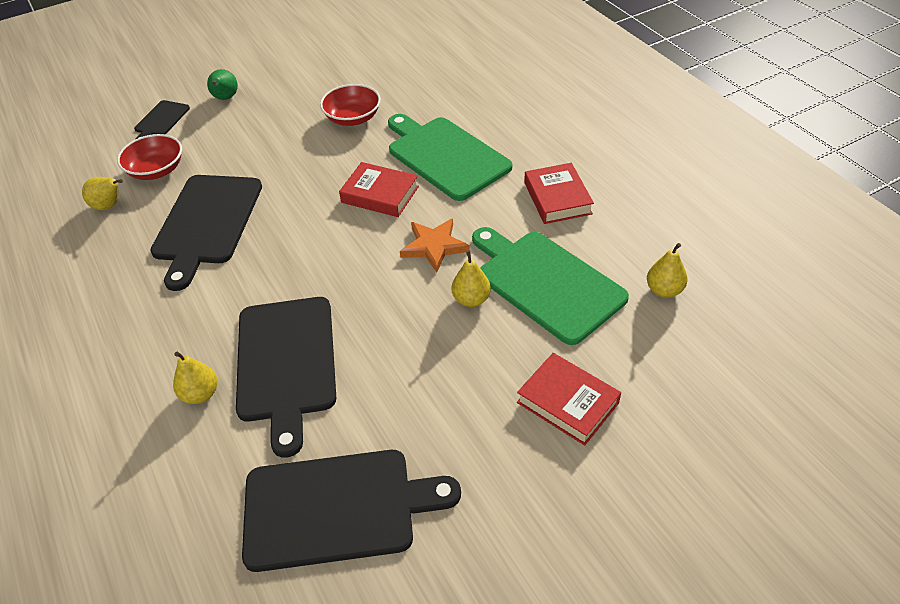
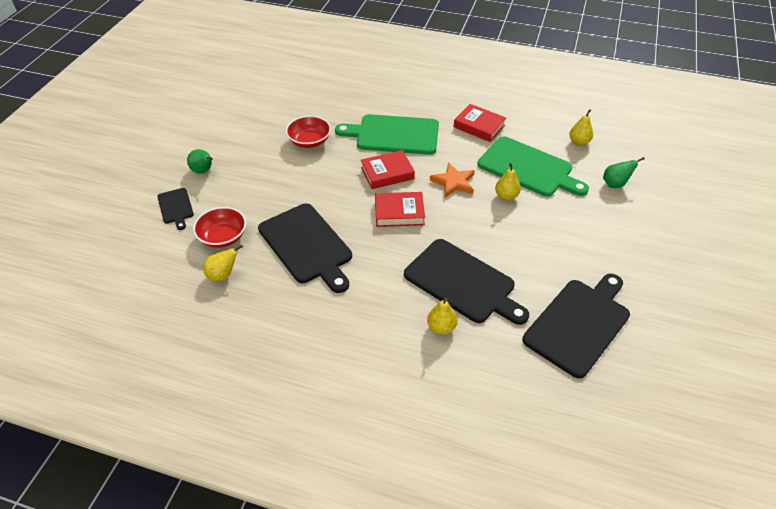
camera: 45 degrees left, 0 degrees up
green cutting board [472,227,629,345] -> green cutting board turned 150 degrees counterclockwise [477,136,589,197]
red book [517,353,621,446] -> red book moved to [375,192,425,227]
none -> green pear [603,157,645,188]

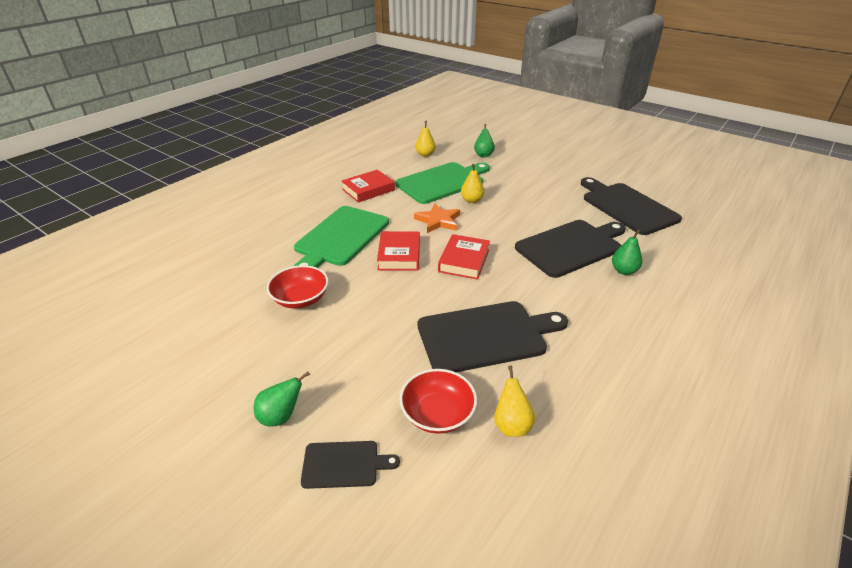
camera: 70 degrees left, 10 degrees down
yellow pear [427,298,457,335] -> green pear [612,230,642,275]

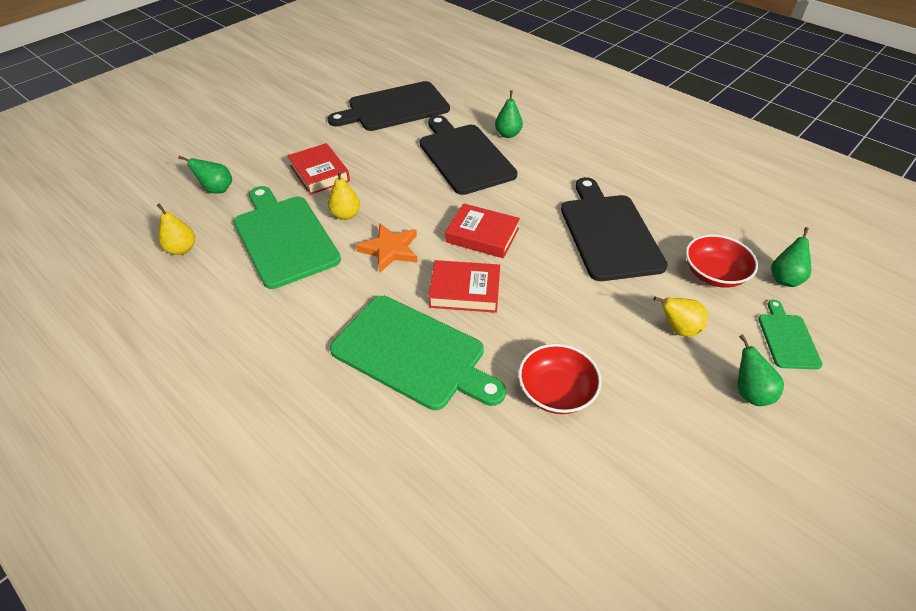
camera: 85 degrees left, 10 degrees up
black cutting board [301,441,400,489] -> green cutting board [758,300,823,369]
red book [341,170,395,203] -> red book moved to [288,143,350,195]
yellow pear [494,365,535,437] -> yellow pear moved to [654,297,708,337]
none -> green pear [771,227,811,287]

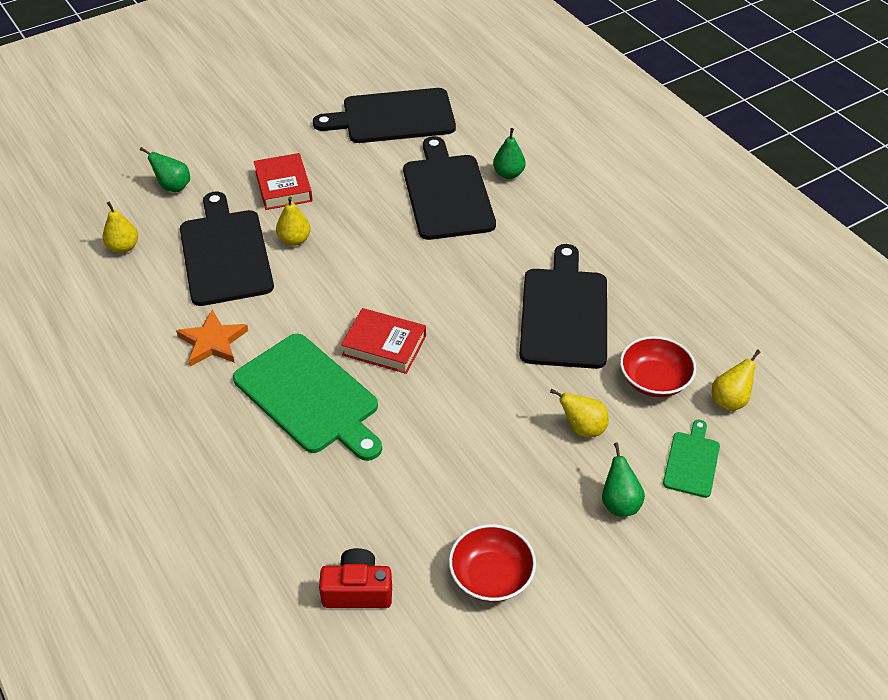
camera: 15 degrees right, 0 degrees up
green cutting board [234,186,341,289] -> black cutting board [180,192,274,306]
orange star [356,224,418,273] -> orange star moved to [176,310,248,367]
red book [446,203,520,258] -> none
red bowl [518,344,602,414] -> red bowl moved to [449,524,536,602]
green pear [771,227,811,287] -> yellow pear [712,350,761,411]
none -> red camera [319,548,392,608]

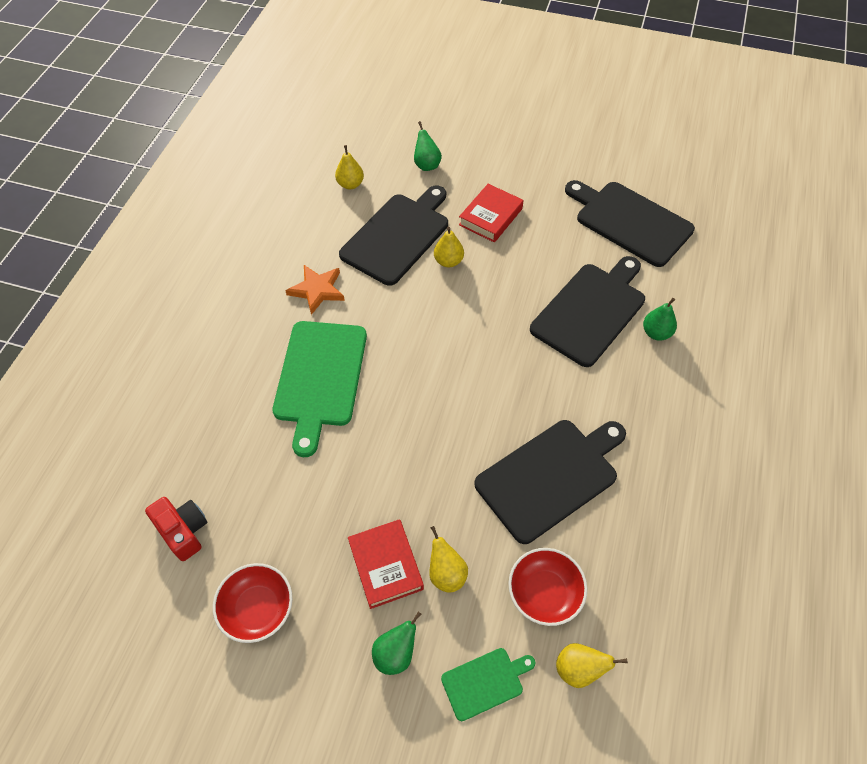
camera: 50 degrees right, 10 degrees up
red book [341,308,426,374] -> red book moved to [348,519,424,609]

